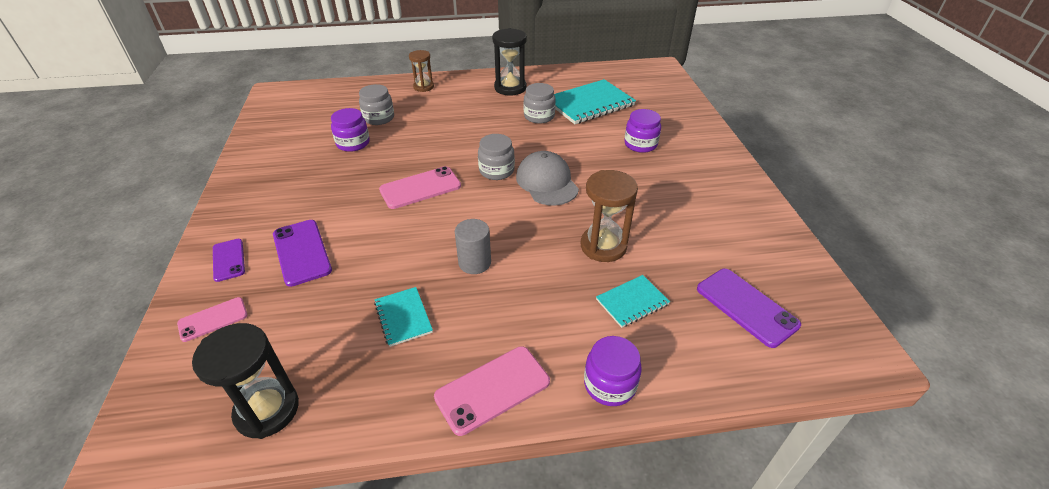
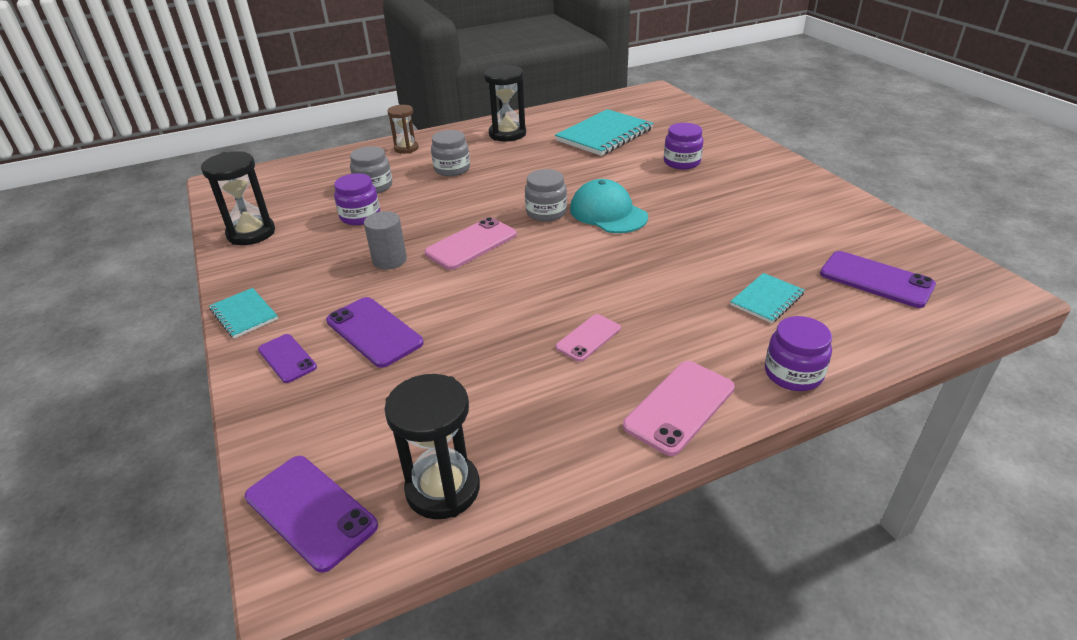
camera: 15 degrees left, 5 degrees down
pink phone [177,297,247,342] -> pink phone moved to [556,314,621,362]
turquoise notebook [374,287,433,347] -> turquoise notebook moved to [209,288,278,339]
grey cylinder [455,219,491,274] -> grey cylinder moved to [364,211,407,270]
grey cap [516,151,579,206] -> turquoise cap [570,179,648,233]
grey jar [524,83,556,124] -> grey jar moved to [431,130,470,176]
brown hourglass [580,170,638,262] -> none
none -> black hourglass [201,151,275,245]
none -> purple phone [245,456,378,573]

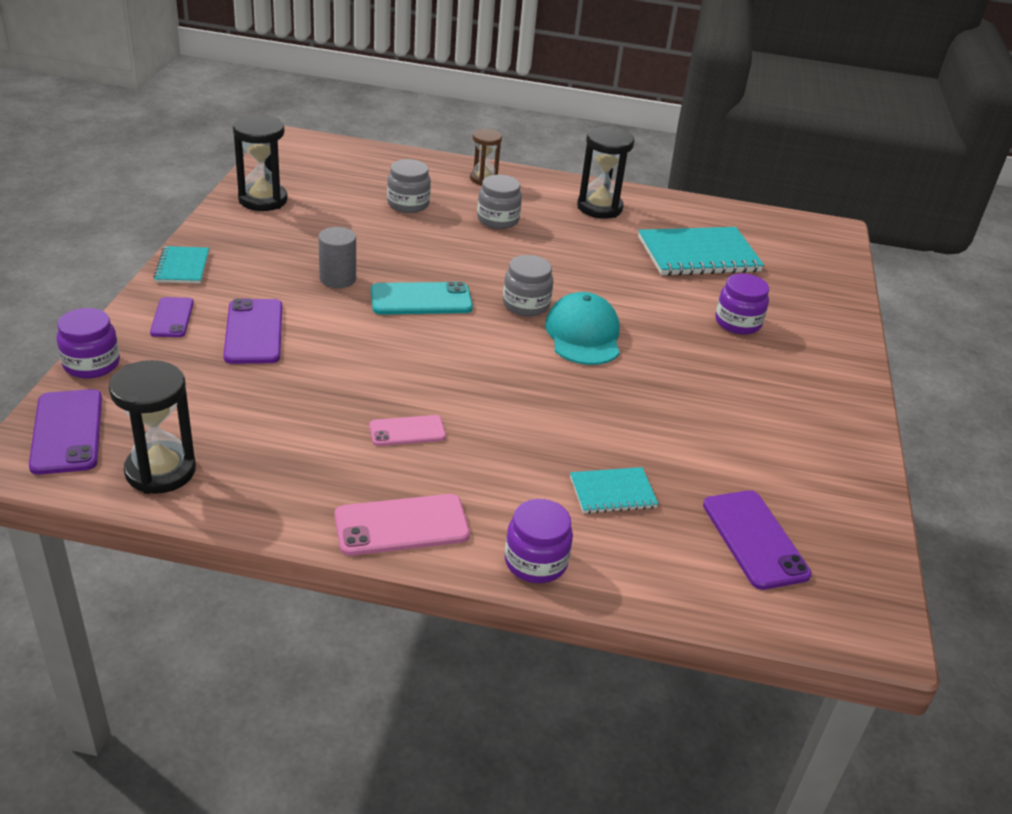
camera: 30 degrees right, 0 degrees up
purple jar [334,173,380,225] -> purple jar moved to [57,308,120,379]
pink phone [425,217,517,270] -> turquoise phone [371,281,473,315]

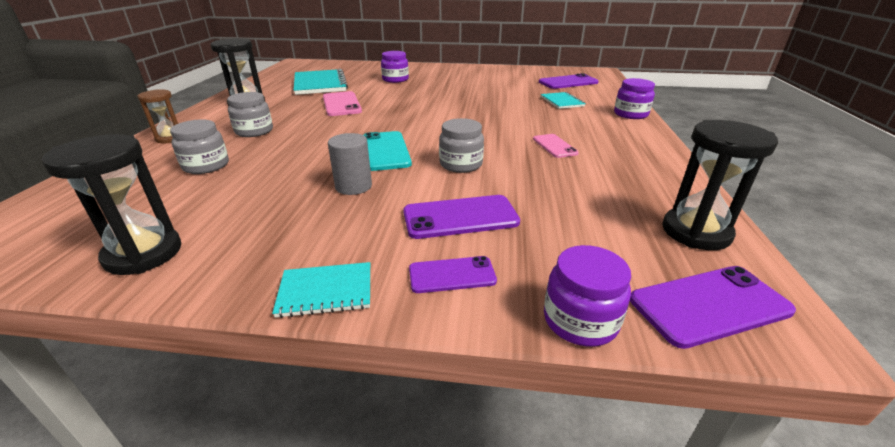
camera: 90 degrees left, 5 degrees down
pink phone [335,494,470,556] -> pink phone moved to [323,91,362,116]
grey jar [503,255,553,316] -> grey jar moved to [439,118,484,173]
turquoise cap [545,292,620,365] -> none

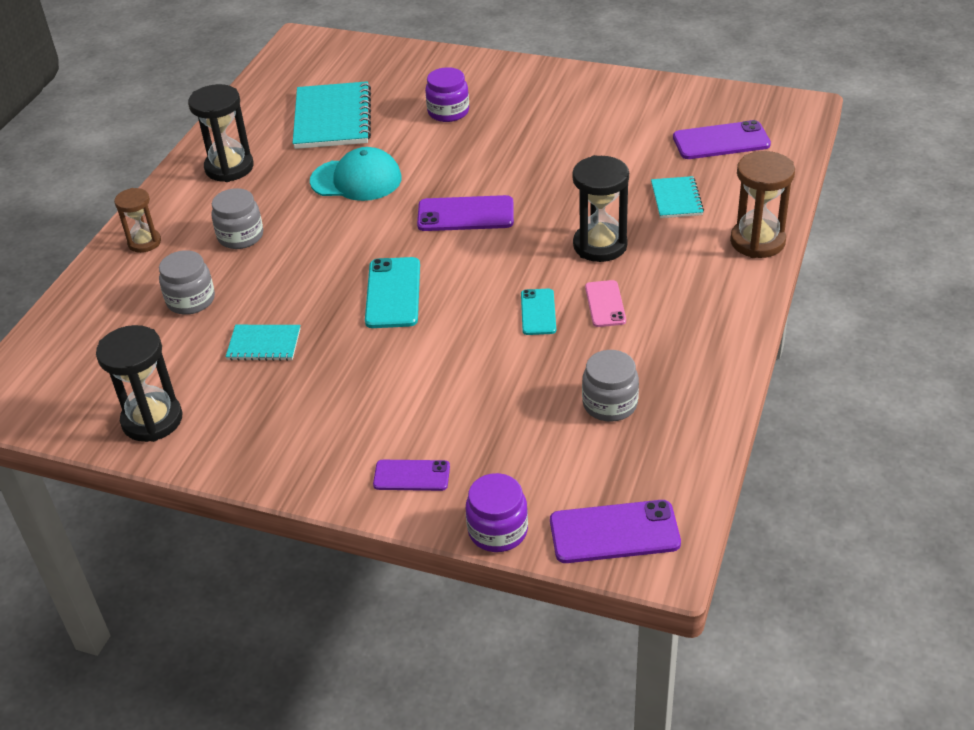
camera: 15 degrees right, 10 degrees up
turquoise notebook [272,262,370,318] -> turquoise notebook moved to [226,325,301,361]
pink phone [323,91,362,116] -> turquoise cap [310,147,402,201]
grey cylinder [328,133,372,195] -> none
purple phone [403,195,520,239] -> purple phone moved to [417,195,514,231]
grey jar [439,118,484,173] -> grey jar moved to [582,350,639,422]
purple jar [614,78,655,119] -> brown hourglass [730,151,795,258]
black hourglass [662,120,778,250] -> black hourglass moved to [572,155,629,262]
none -> turquoise phone [521,289,556,335]

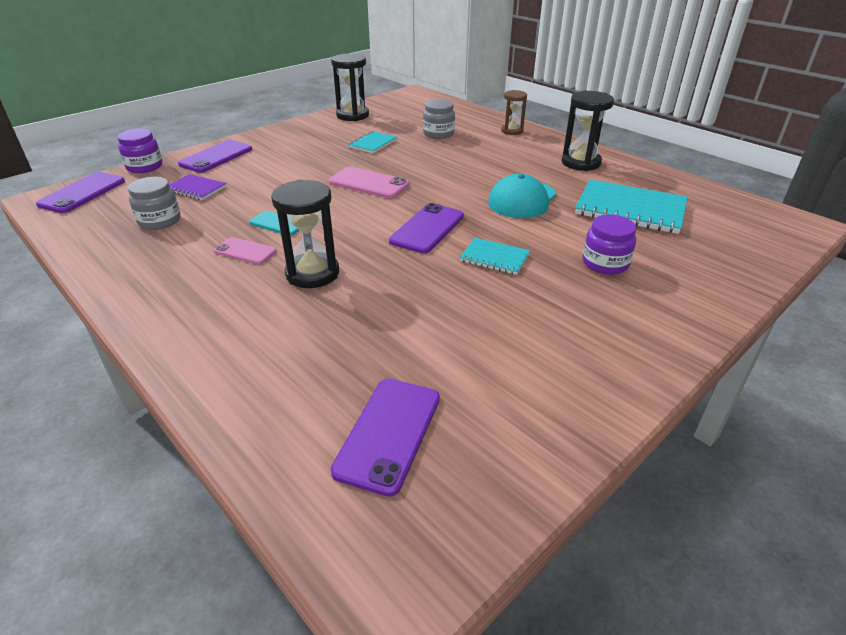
camera: 115 degrees right, 5 degrees down
grey jar [211,188,263,249] -> none
turquoise phone [365,257,420,328] -> pink phone [329,167,410,199]
purple phone [373,460,450,491] -> purple phone [178,140,252,173], size x1.59
turquoise notebook [651,176,704,218] -> turquoise notebook moved to [460,238,530,275]
brown hourglass [730,151,795,258] -> none
none -> purple notebook [169,174,226,200]

